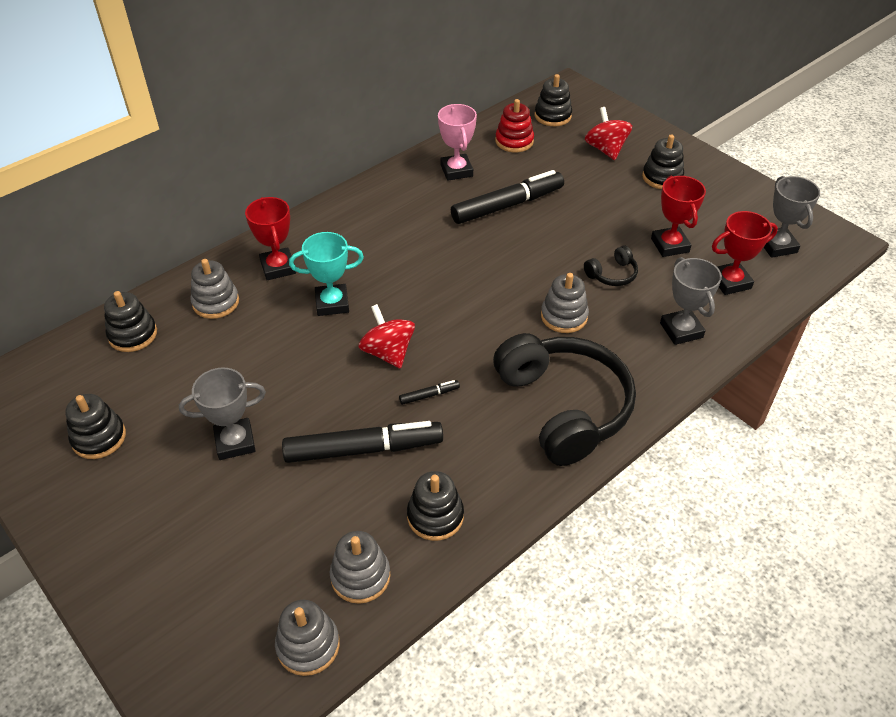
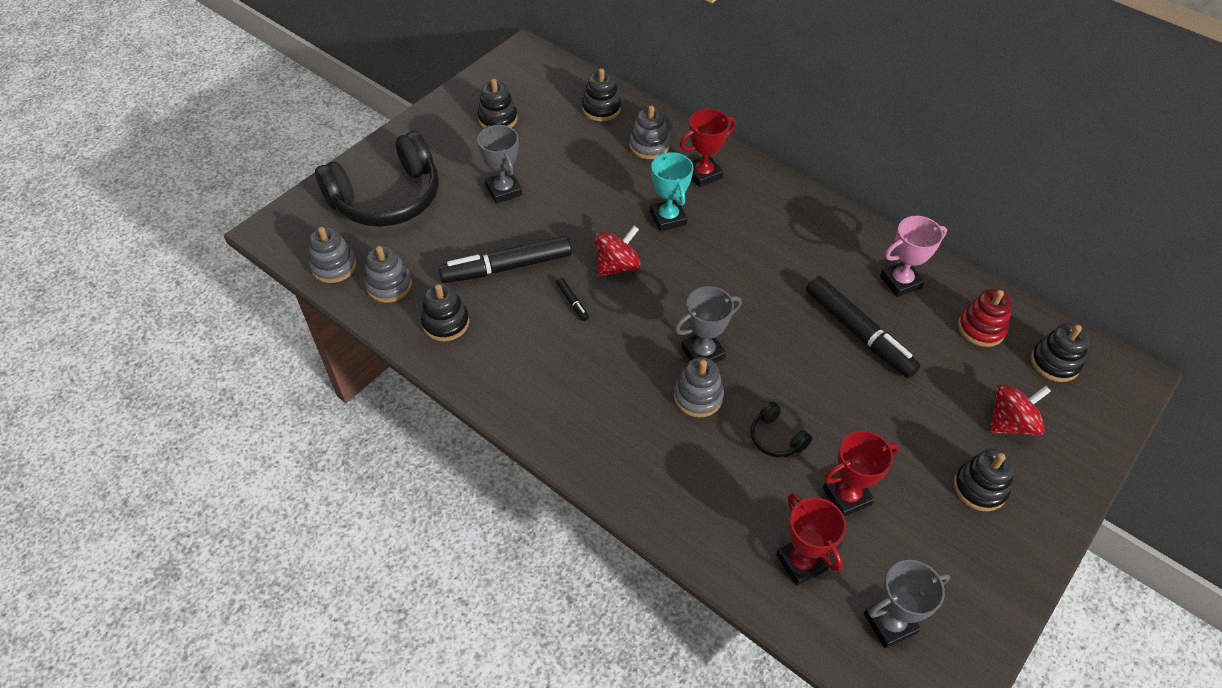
camera: 80 degrees right, 5 degrees up
black marker [282,421,443,463] -> black marker turned 90 degrees clockwise [438,236,572,283]
black headphones [493,333,636,466] -> black headphones moved to [315,131,439,227]
grey trophy [660,257,722,345] -> grey trophy moved to [675,286,742,363]

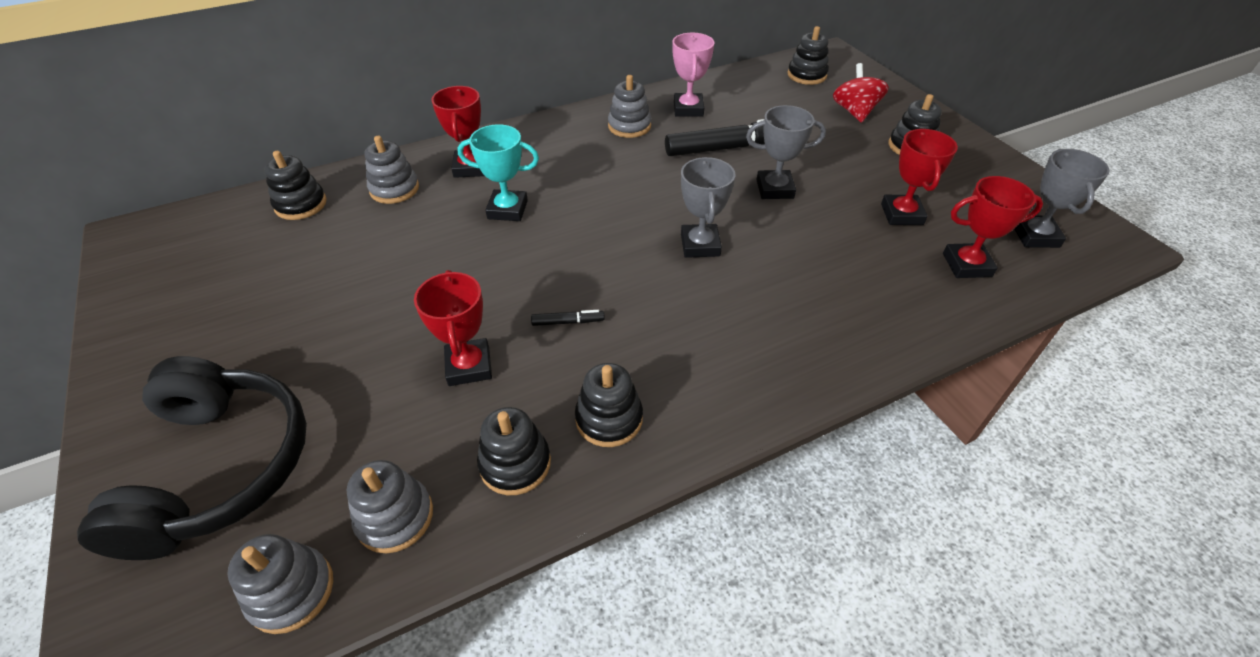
camera: 65 degrees left, 5 degrees down
black marker [438,236,572,283] -> red trophy [414,270,492,386]
black stacking toy [477,79,518,129] -> black stacking toy moved to [575,363,643,447]
grey trophy [477,125,522,204] -> grey trophy moved to [746,105,826,199]
red spinning top [595,226,641,277] -> none
grey stacking toy [674,357,724,417] -> grey stacking toy moved to [608,75,651,138]
black headphones [750,401,812,457] -> none
red stacking toy [958,289,1012,347] -> none

